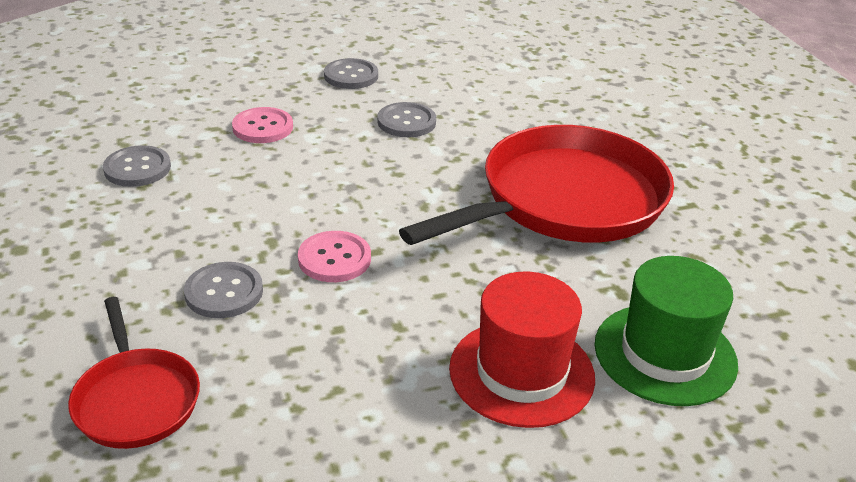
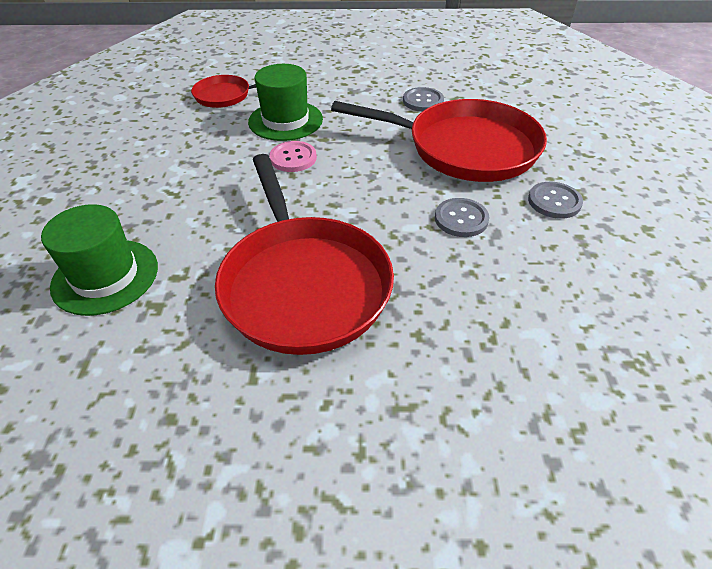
camera: 110 degrees right, 10 degrees up
grey button [184,262,263,318] -> green hat [248,64,323,141]
pink button [232,107,293,143] -> red pan [331,99,547,182]
red hat [449,272,595,428] -> none

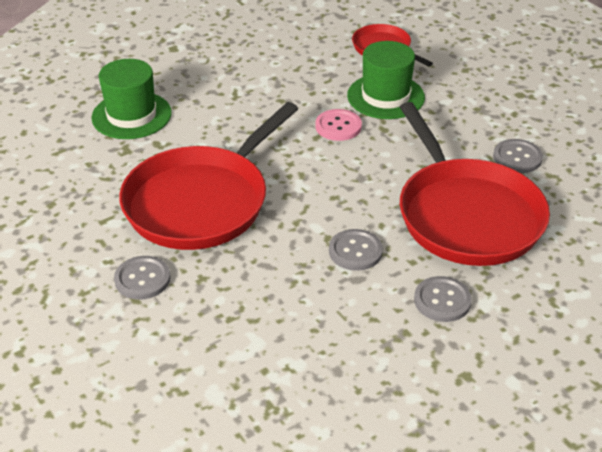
camera: 55 degrees right, 5 degrees down
none -> grey button [114,256,170,300]

